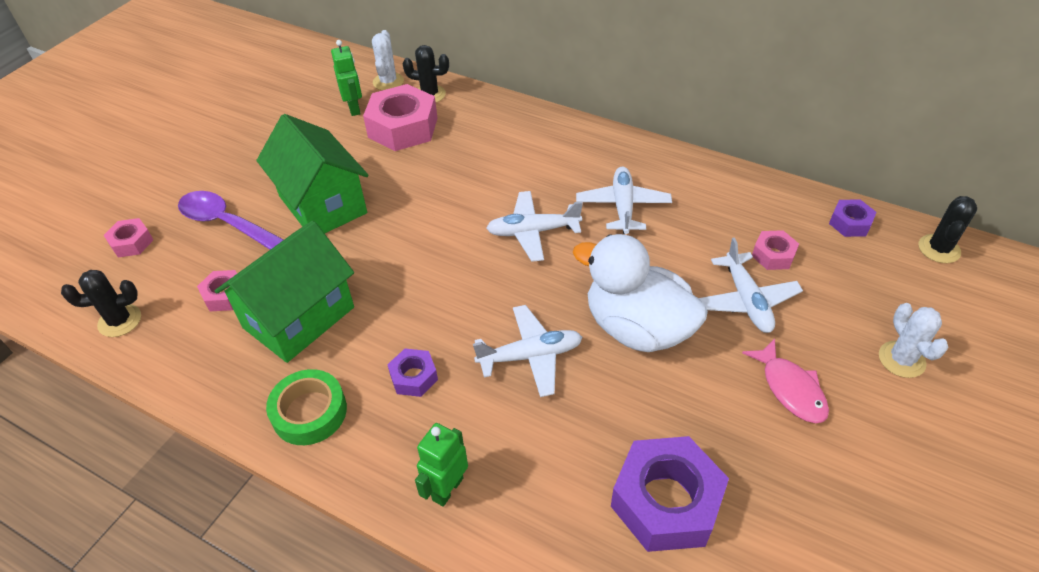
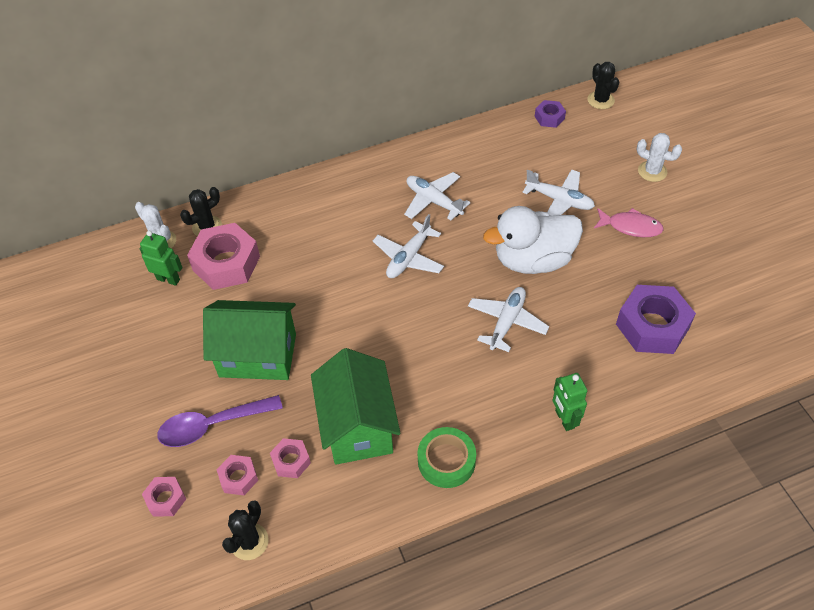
camera: 50 degrees left, 5 degrees up
purple nut [387,348,438,397] -> none
pink nut [752,230,799,270] -> pink nut moved to [216,455,258,495]

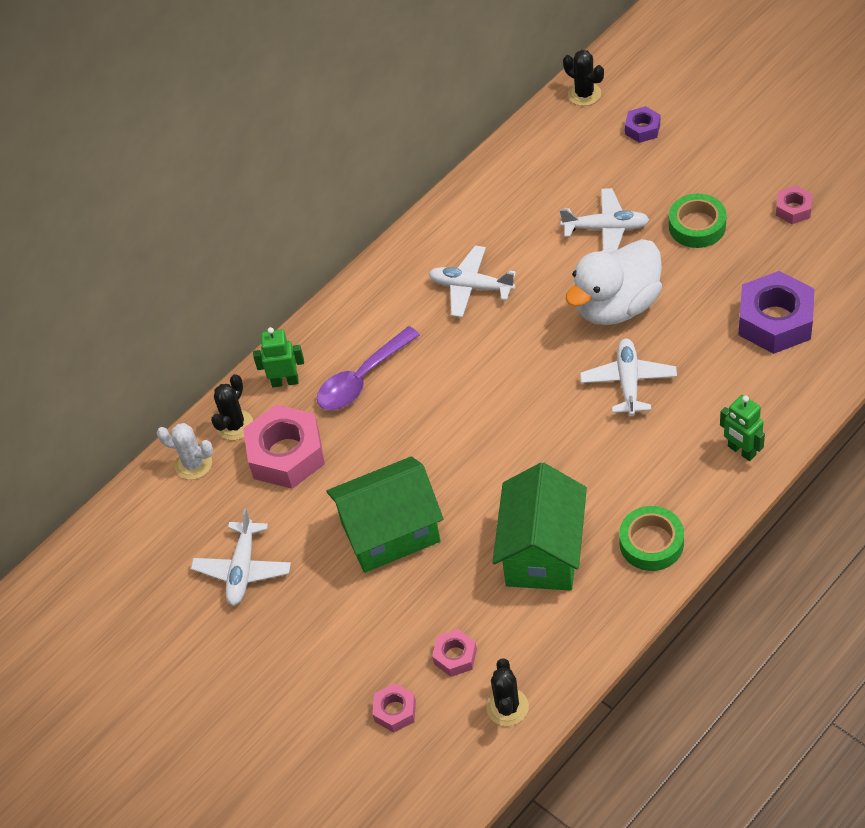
camera: 20 degrees left, 0 degrees up
green robot [140,231,183,286] -> green robot moved to [253,327,304,387]
purple spoon [157,395,283,447] -> purple spoon moved to [317,326,420,410]
pink nut [270,438,311,478] -> pink nut moved to [776,186,813,224]
green house [311,348,401,465] -> green house turned 45 degrees clockwise [492,462,587,591]
white plane [373,214,444,278] -> white plane moved to [191,508,291,606]
purple nut [535,100,566,128] -> purple nut moved to [625,106,660,143]
pink fish [594,208,664,237] -> green tape [669,194,727,248]
white cactus [637,133,682,182] -> none

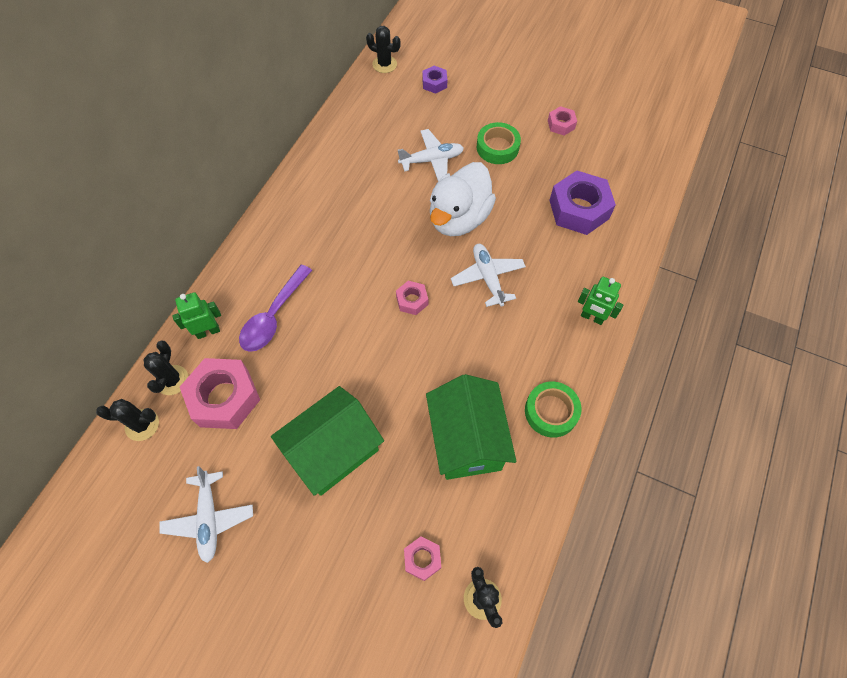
camera: 25 degrees left, 10 degrees up
white cactus [157,423,213,480] -> black cactus [96,399,159,441]
pink nut [373,683,416,733] -> pink nut moved to [396,281,428,315]
white plane [429,246,516,318] -> none

